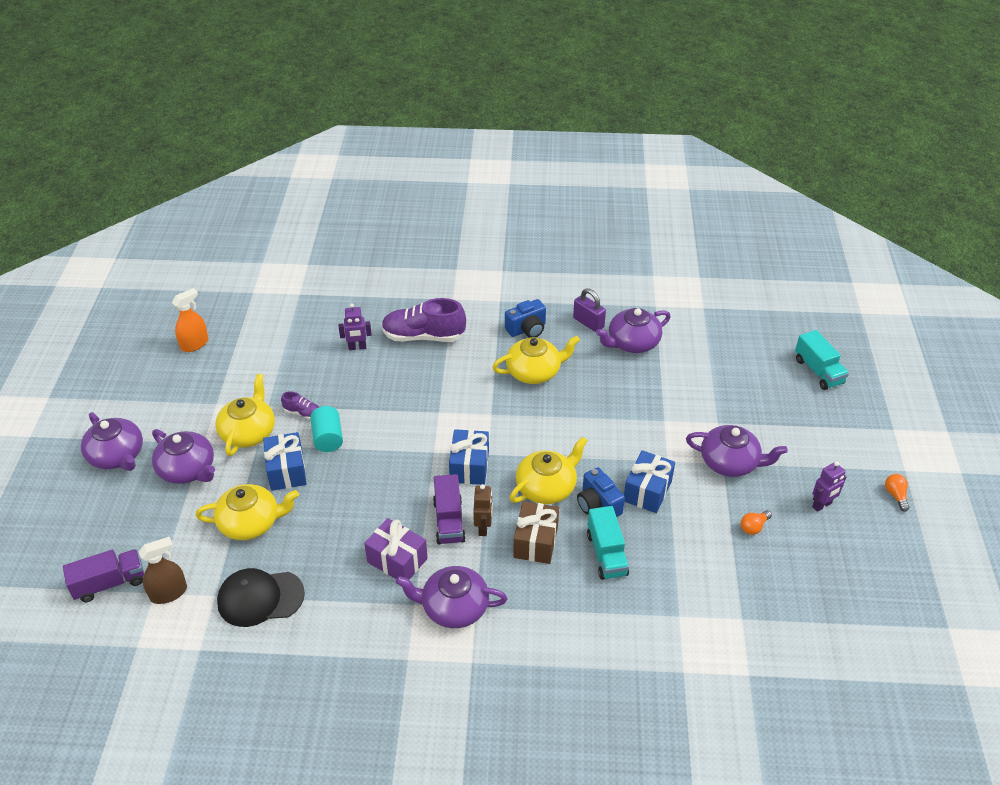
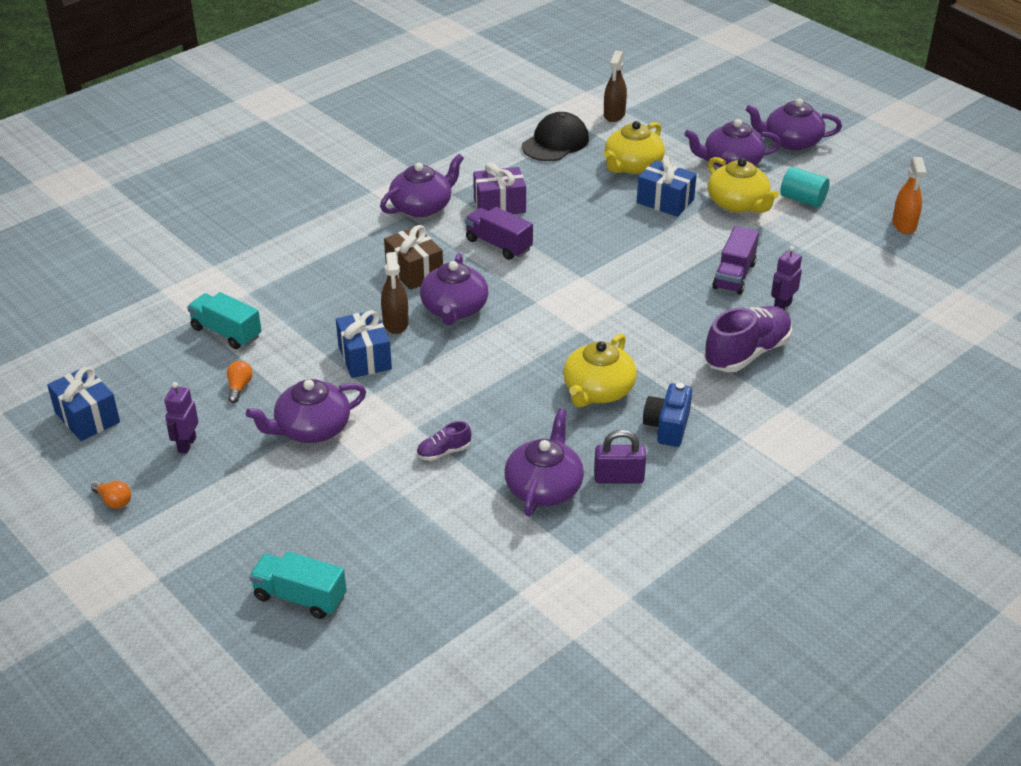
camera: 135 degrees right, 5 degrees down
purple truck [63,549,144,602] -> purple truck moved to [712,226,759,295]
purple shoe [281,391,319,420] -> purple shoe moved to [417,421,471,461]
turquoise cylinder [310,406,343,452] -> turquoise cylinder moved to [780,167,830,207]
blue gift [449,429,489,485] -> blue gift moved to [47,366,120,441]
brown robot [473,484,493,536] -> none
yellow teapot [510,437,587,504] -> purple teapot [420,253,488,325]
blue camera [577,467,625,517] -> brown spray bottle [381,252,409,334]
turquoise truck [587,506,629,580] -> turquoise truck moved to [187,292,262,349]

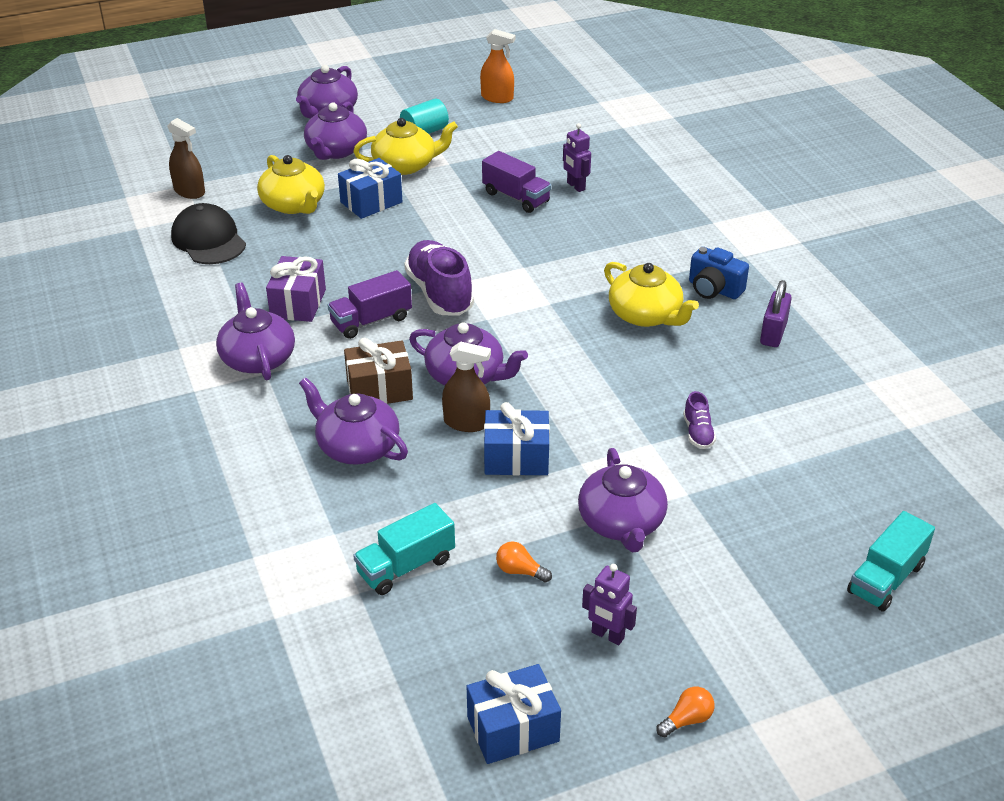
camera: 70 degrees left, 0 degrees up
purple teapot [504,408,584,516] -> purple teapot moved to [299,378,408,465]
purple shoe [704,306,792,372] -> purple shoe moved to [404,240,474,316]

